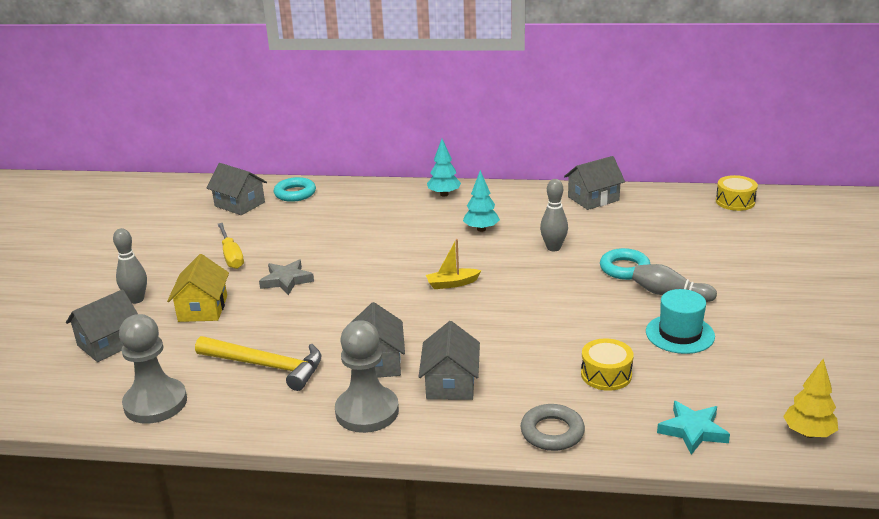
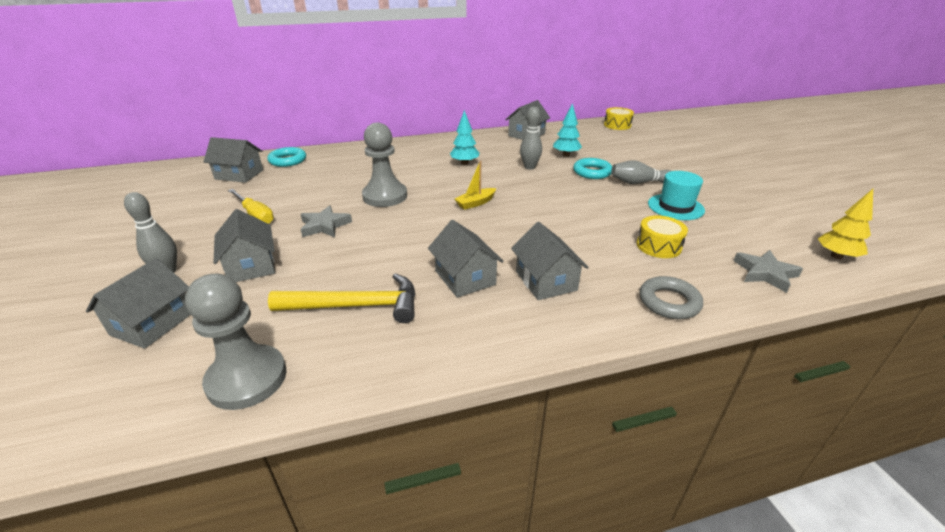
camera: 25 degrees left, 5 degrees up
yellow house [167,254,229,322] -> grey house [214,209,275,282]
grey pawn [335,320,399,433] -> grey pawn moved to [362,122,407,207]
turquoise tree [427,139,461,197] -> turquoise tree moved to [553,103,582,156]
turquoise star [657,401,730,455] -> grey star [734,250,803,293]

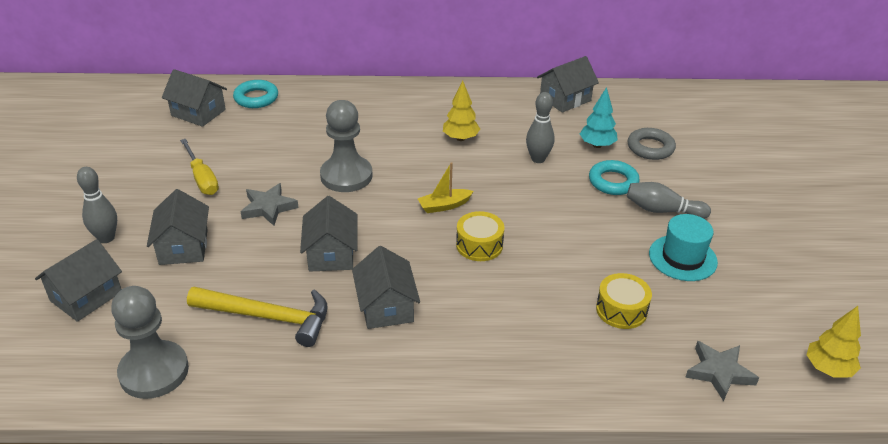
camera: 15 degrees right, 5 degrees up
turquoise tree [450,110,479,165] -> yellow tree [443,81,480,141]
grey house [511,222,589,300] -> grey house moved to [300,196,357,272]
yellow drum [604,107,634,130] -> yellow drum moved to [456,211,504,261]
grey ring [639,276,703,319] -> grey ring moved to [628,128,676,160]

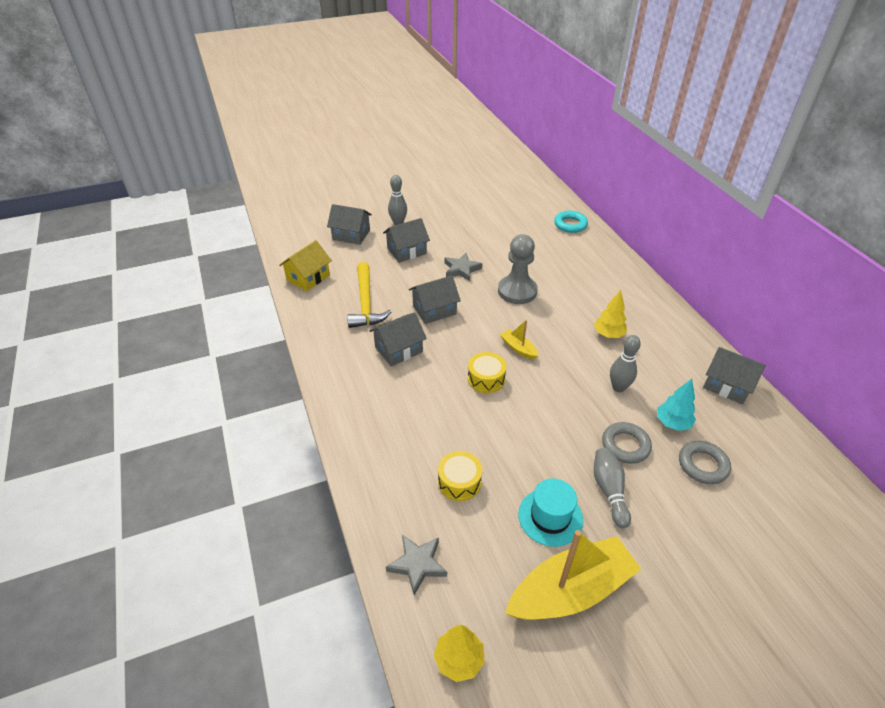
camera: 70 degrees right, 5 degrees up
grey pawn [111,286,189,399] -> yellow house [279,240,332,291]
grey house [162,69,227,127] -> none
yellow screwdriver [180,139,219,195] -> none
turquoise ring [589,160,640,195] -> grey ring [602,422,652,464]
none -> yellow boat [505,530,641,620]

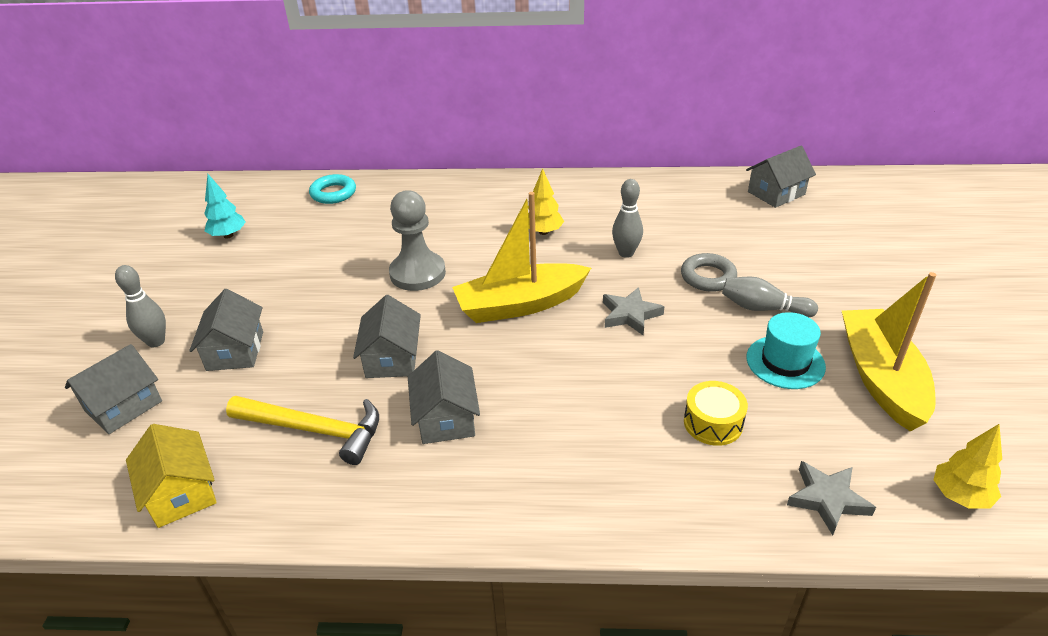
camera: 65 degrees left, 5 degrees down
grey star [444,253,483,281] -> grey star moved to [603,287,665,335]
yellow drum [468,352,506,393] -> none
yellow boat [500,320,538,359] -> yellow boat [452,192,591,323], size x2.22
turquoise tree [657,379,696,431] -> turquoise tree moved to [204,174,246,238]
grey ring [679,441,731,484] -> none
grey house [703,347,766,404] -> grey house moved to [746,146,816,208]

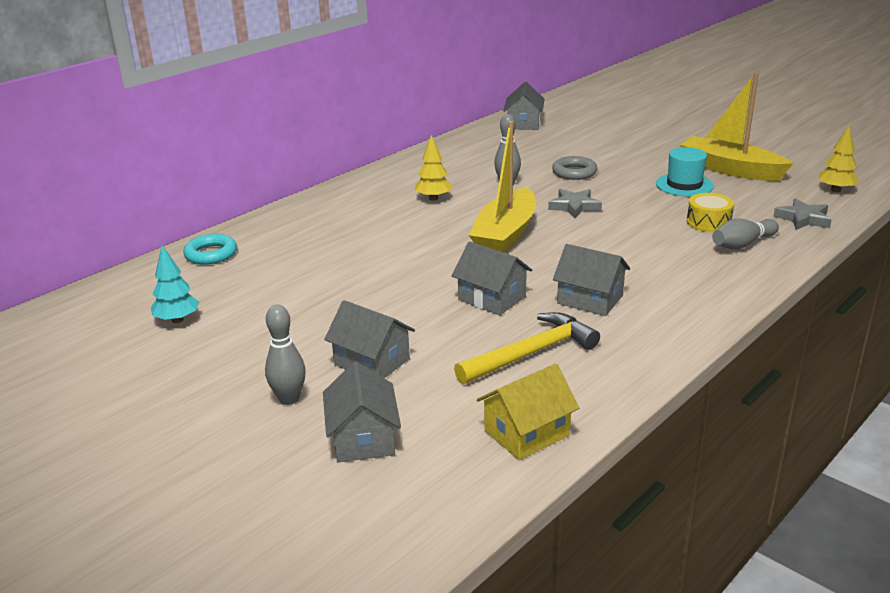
camera: 50 degrees left, 10 degrees down
yellow house [126,424,217,528] -> yellow house turned 45 degrees counterclockwise [477,364,579,460]
grey pawn [389,190,446,291] -> none
grey bowling pin [722,276,818,317] -> grey bowling pin moved to [712,218,779,249]

